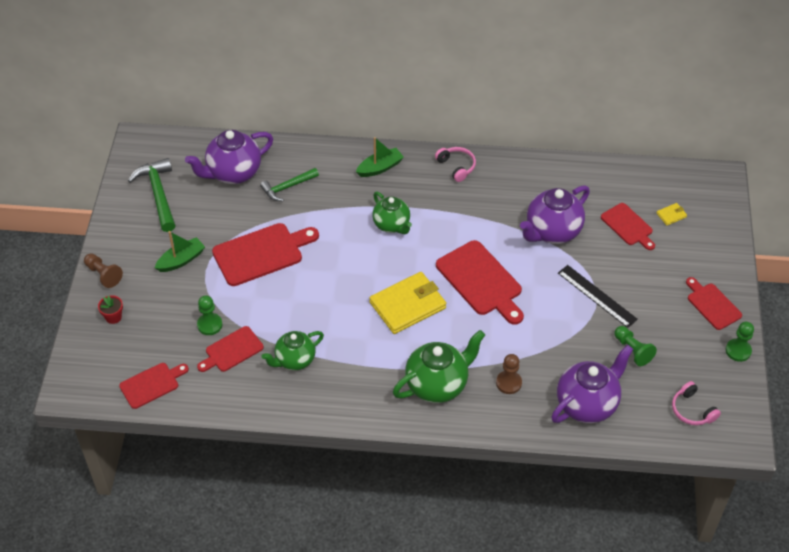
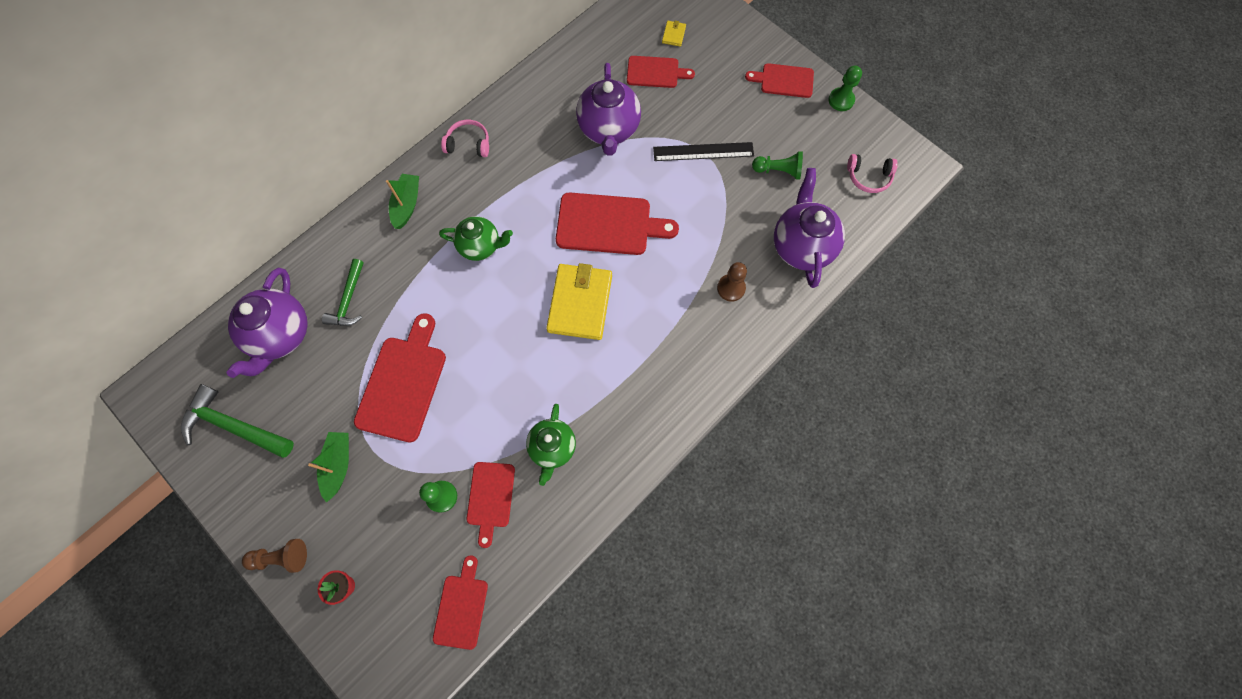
camera: 50 degrees left, 20 degrees up
green teapot [393,330,485,403] -> none

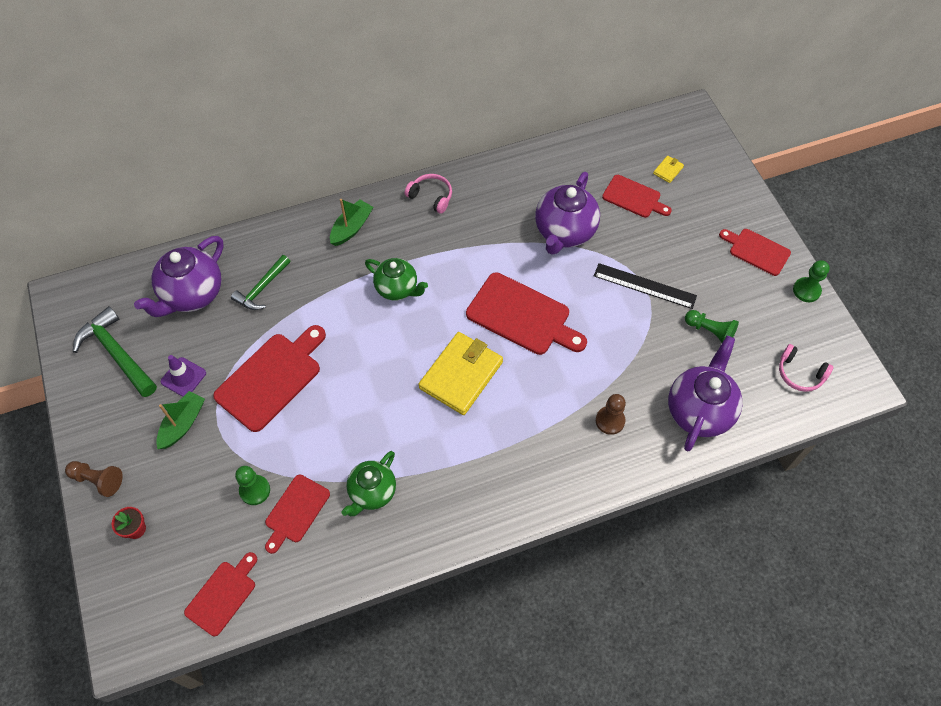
camera: 25 degrees right, 10 degrees down
none -> purple traffic cone [161,355,206,397]

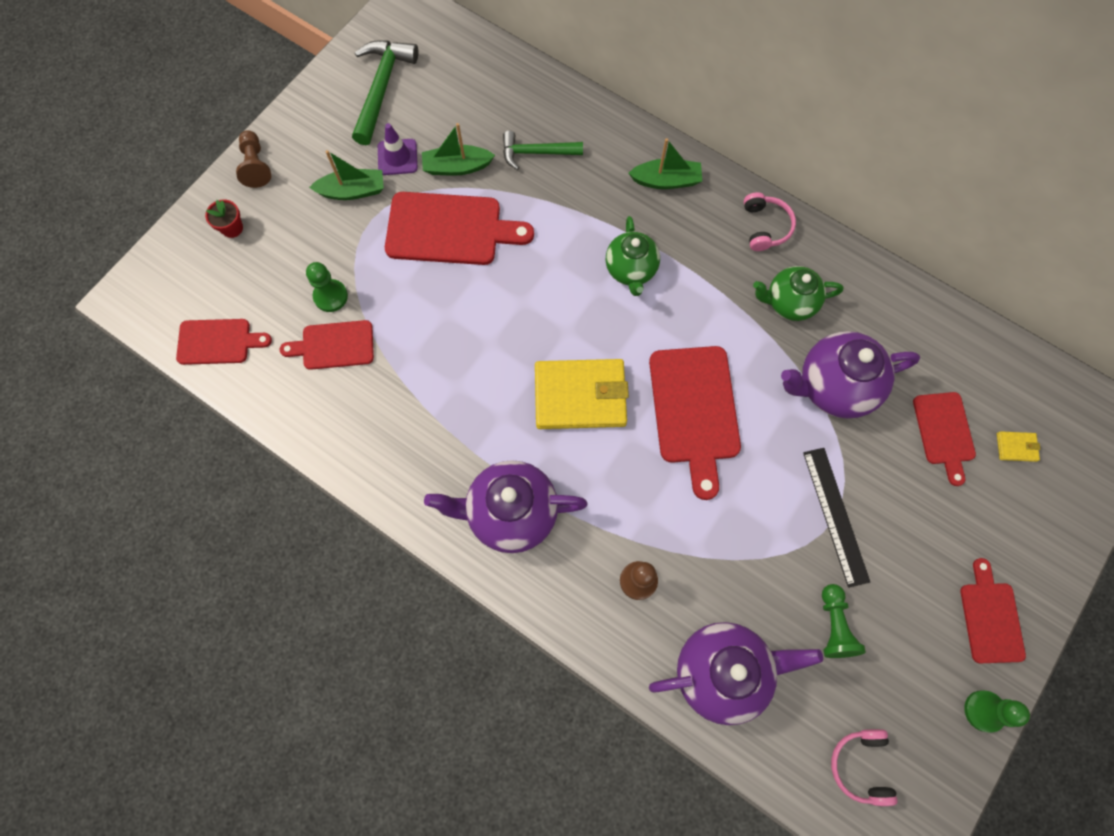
camera: 55 degrees right, 10 degrees up
purple teapot [134,236,224,317] -> purple teapot moved to [424,460,588,553]
green teapot [342,451,396,516] -> green teapot moved to [753,266,844,321]
none -> green boat [422,123,495,176]

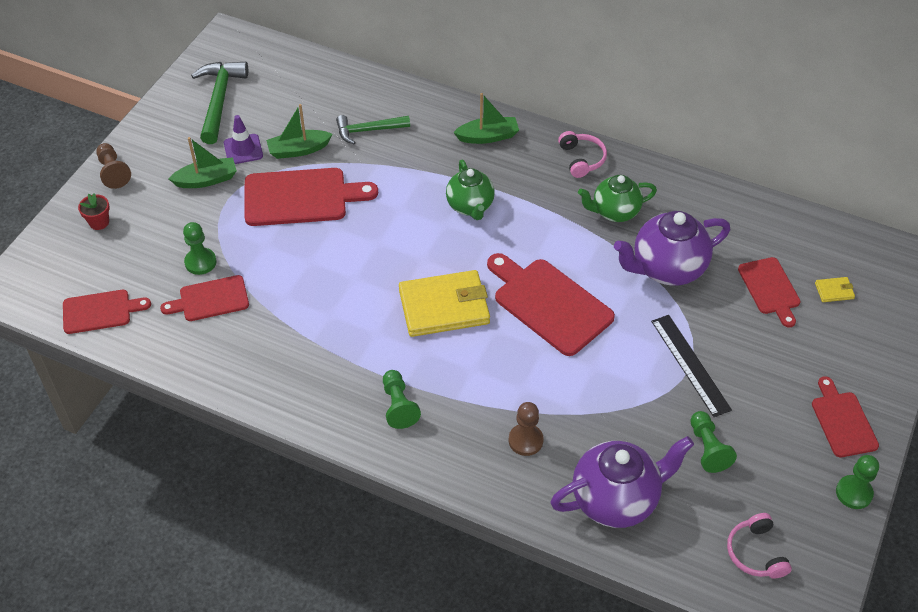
camera: 10 degrees left, 20 degrees down
purple teapot [424,460,588,553] -> green pawn [383,370,421,429]
red cutting board [649,346,741,500] -> red cutting board turned 150 degrees clockwise [487,253,615,356]

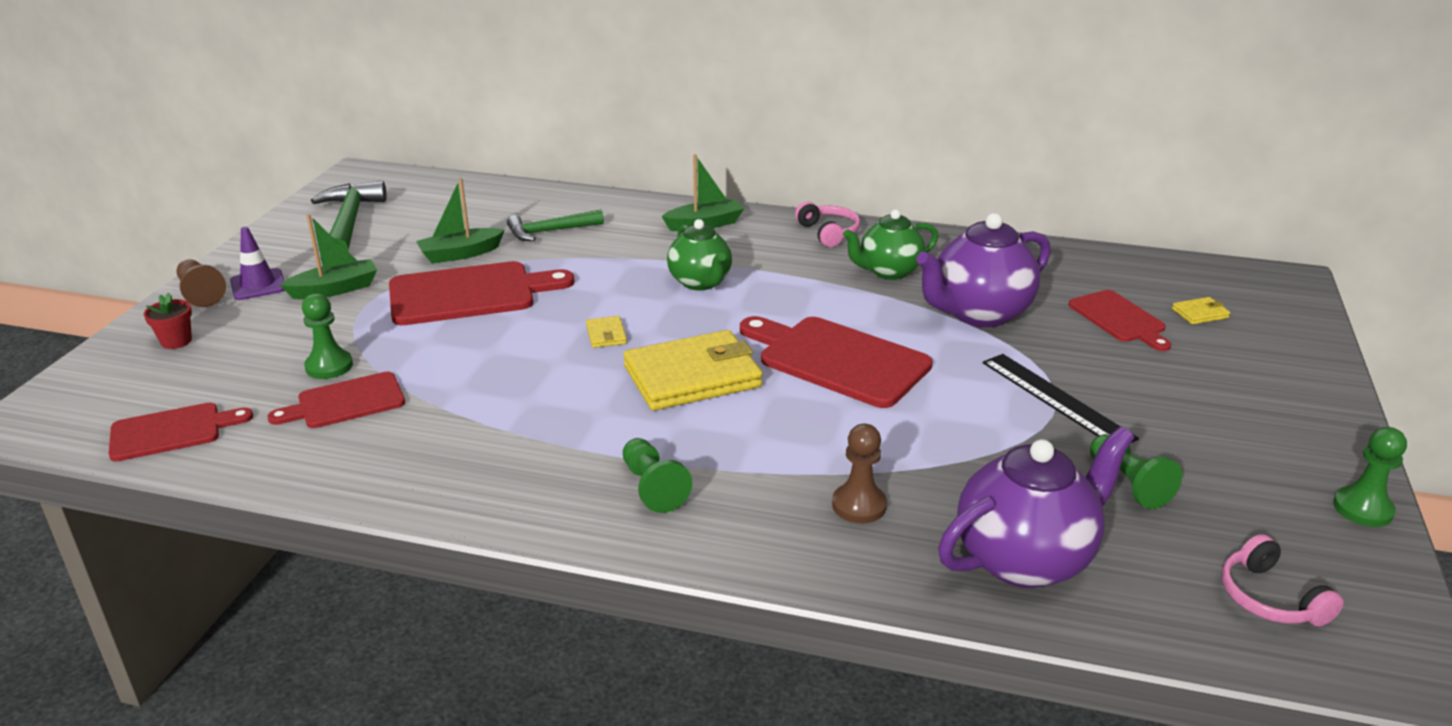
camera: 10 degrees left, 20 degrees down
purple traffic cone [224,115,263,164] -> purple traffic cone moved to [230,227,285,300]
red cutting board [812,376,879,457] -> none
none -> yellow wallet [586,316,627,348]

